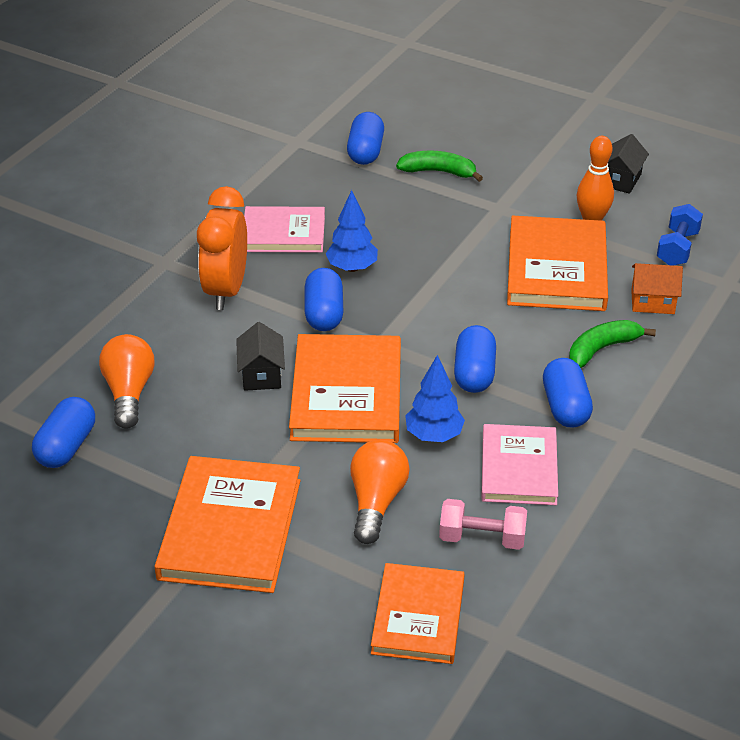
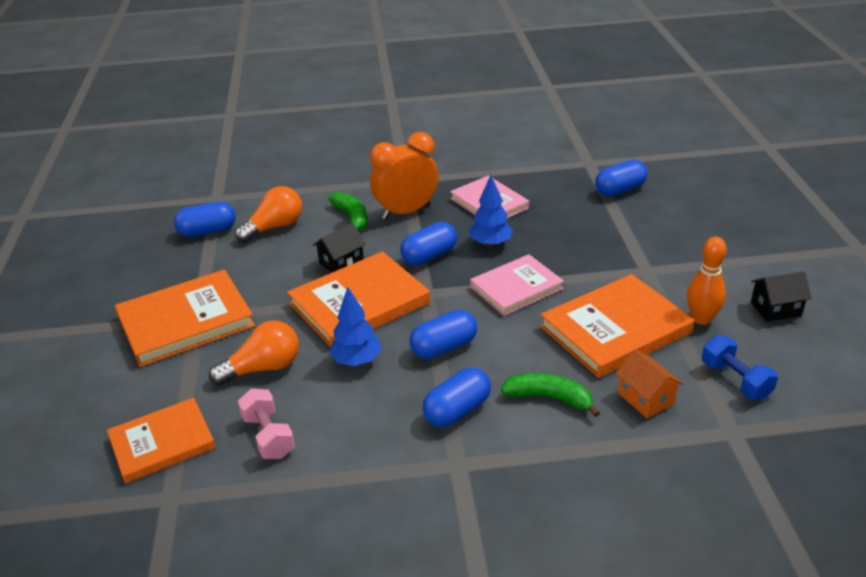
camera: 55 degrees right, 5 degrees down
green banana [396,151,483,182] -> green banana moved to [328,192,368,231]
pink book [481,424,558,505] -> pink book moved to [470,254,564,316]
blue dumbbell [657,204,703,266] -> blue dumbbell turned 75 degrees clockwise [702,335,778,400]

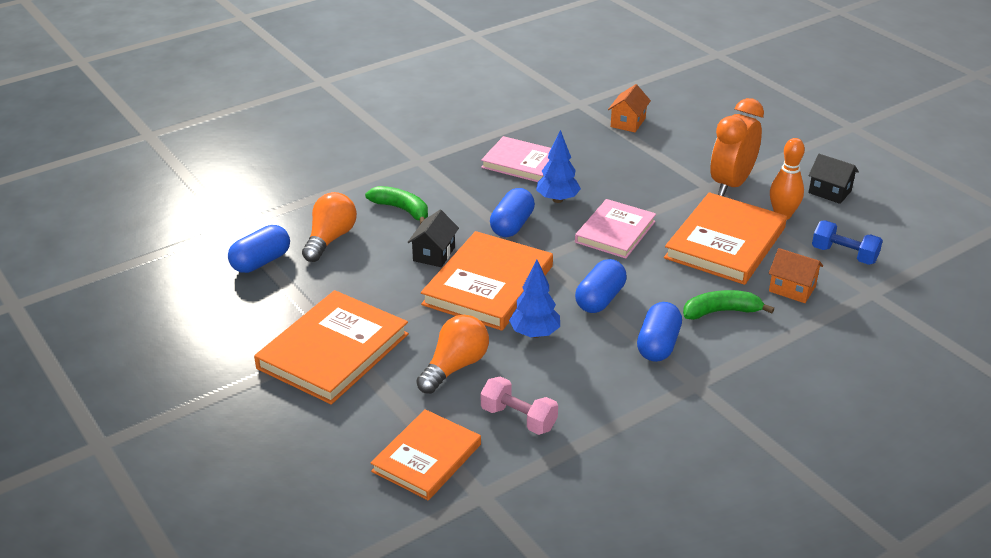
camera: 30 degrees left, 0 degrees up
orange clock [370,132,438,220] -> orange clock moved to [710,98,764,196]
blue capsule [595,159,648,197] -> orange house [608,84,651,132]
black house [751,271,812,322] -> black house turned 75 degrees clockwise [808,154,859,204]

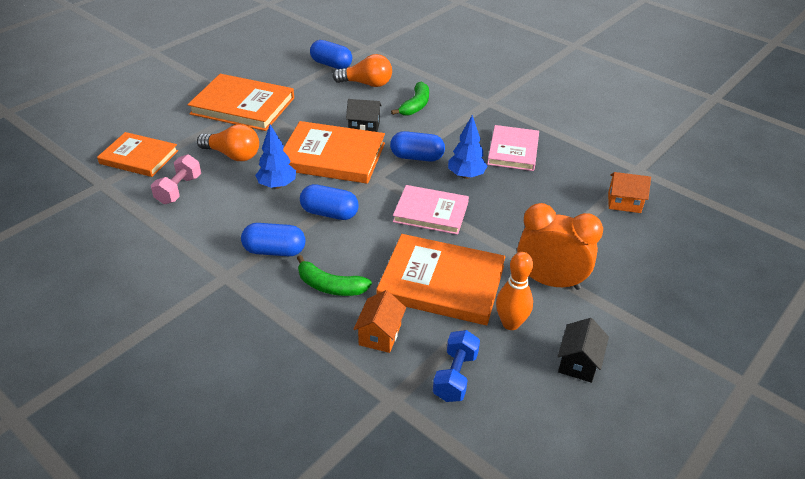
camera: 75 degrees right, 5 degrees up
green banana [683,290,774,320] -> green banana turned 135 degrees clockwise [297,255,372,296]

